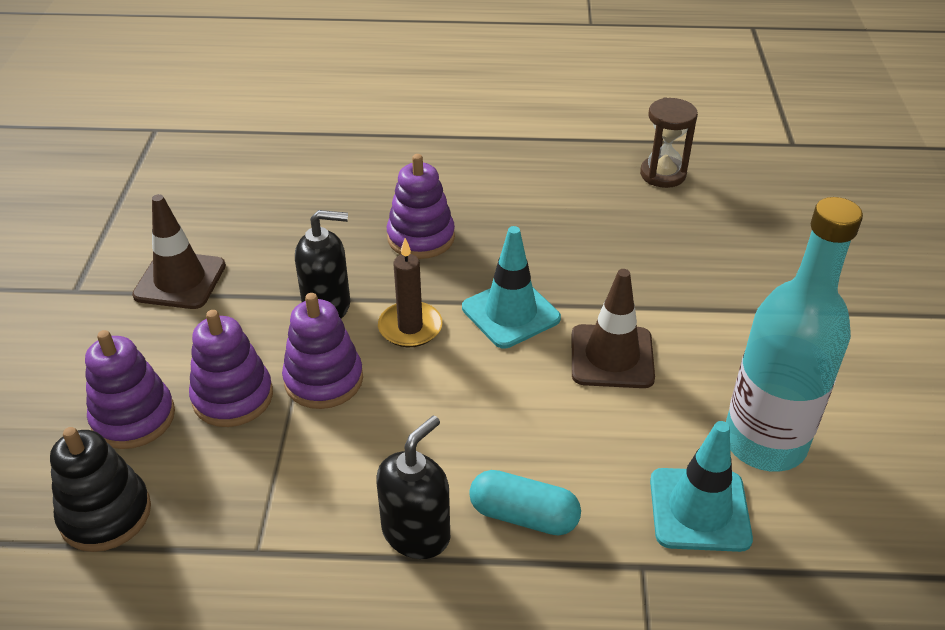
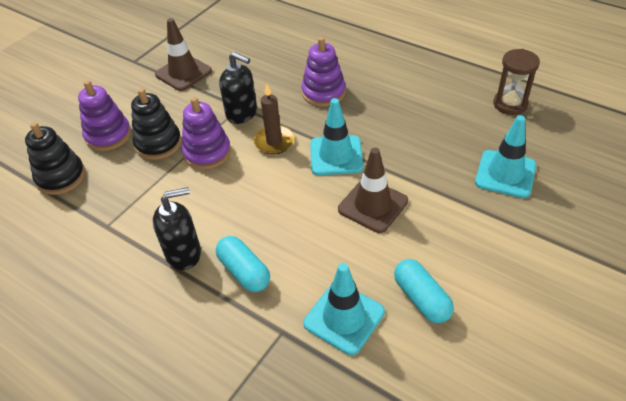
camera: 35 degrees right, 5 degrees up
purple stacking toy [189,310,273,427] -> black stacking toy [131,88,182,160]
turquoise bottle [726,197,863,472] -> turquoise capsule [394,259,454,323]
none -> turquoise traffic cone [475,115,536,198]

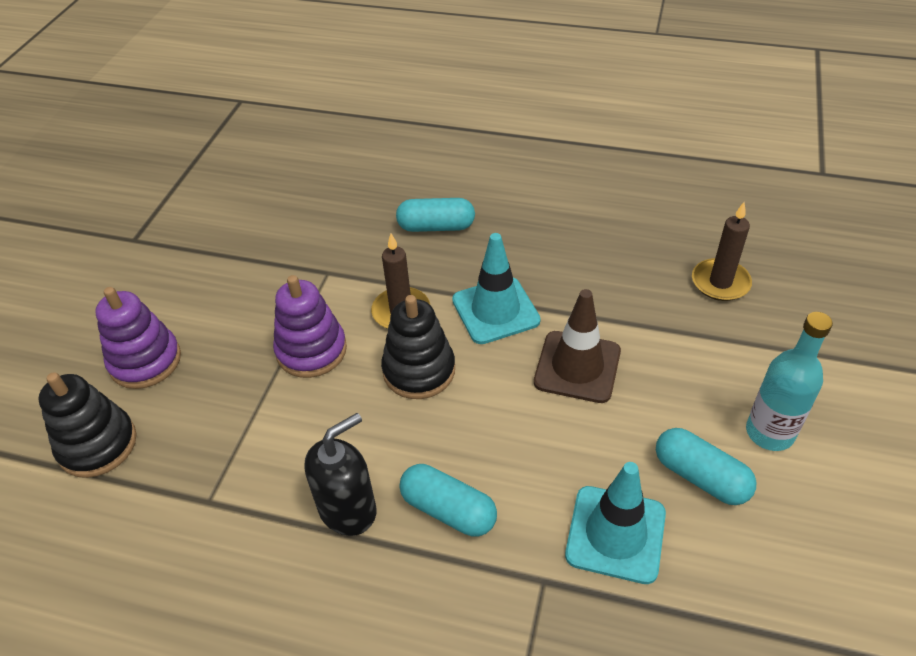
camera: 20 degrees left, 0 degrees up
black stacking toy [131,88,182,160] -> black stacking toy moved to [381,295,455,399]
brown traffic cone [155,18,212,91] -> none
black soap dispenser [219,52,257,124] -> none
purple stacking toy [301,37,346,107] -> turquoise capsule [396,198,475,232]
turquoise traffic cone [475,115,536,198] -> brown candle [692,202,752,301]
brown hourglass [493,49,540,115] -> none
none -> turquoise bottle [746,312,833,451]

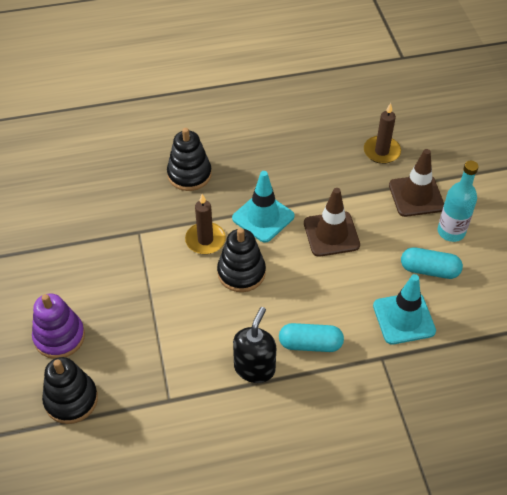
camera: 30 degrees left, 5 degrees up
purple stacking toy [273,275,347,378] -> none
turquoise capsule [396,198,475,232] -> black stacking toy [167,128,212,191]
none -> brown traffic cone [389,149,444,217]

